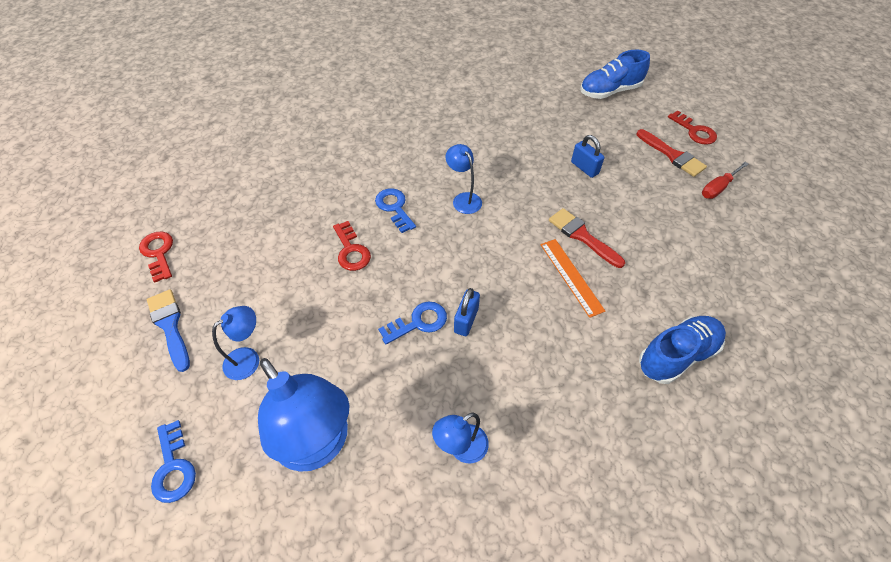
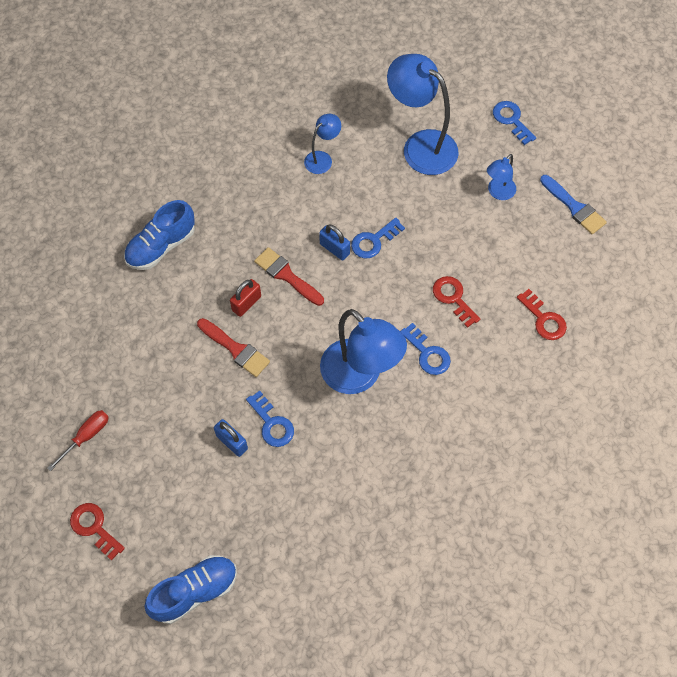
camera: 170 degrees right, 10 degrees up
red key [139,232,173,283] -> red key moved to [517,289,567,340]
blue lamp [446,144,482,214] -> blue lamp [320,309,407,394], size x1.98
blue padlock [454,288,480,336] -> blue padlock turned 60 degrees counterclockwise [319,224,350,260]
orange ruler [541,239,605,318] -> red padlock [230,279,261,317]
red brush [637,129,707,177] -> red brush moved to [254,247,324,306]
none -> blue key [246,391,294,447]

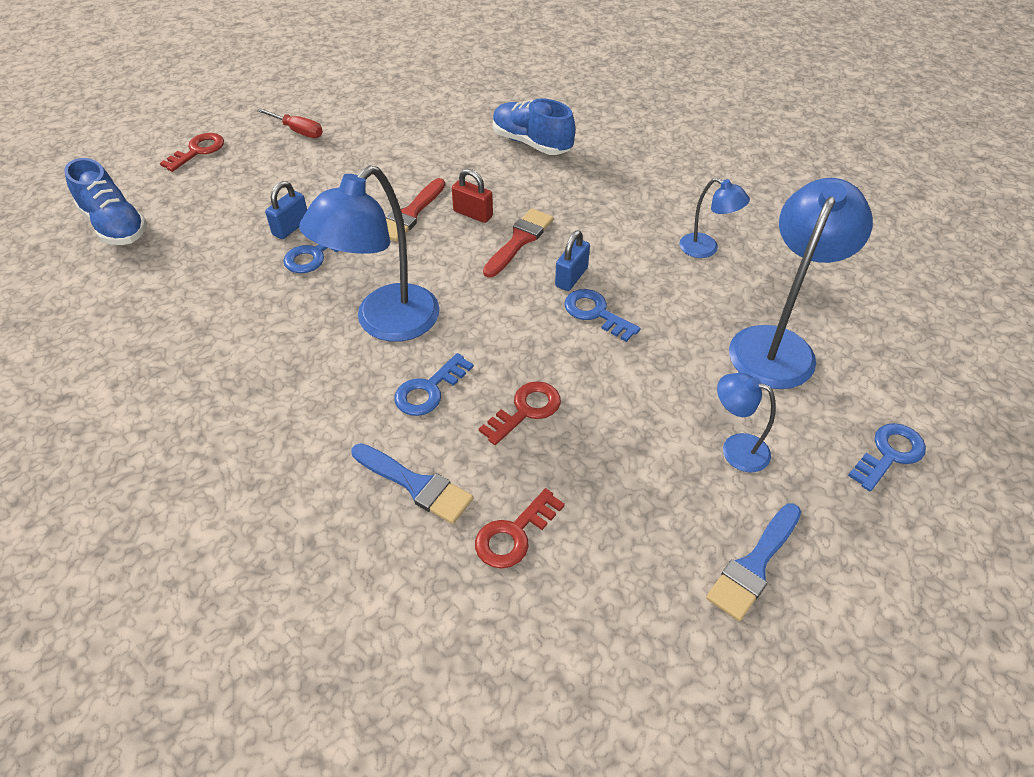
camera: 80 degrees right, 15 degrees down
none -> blue brush [352,443,473,524]

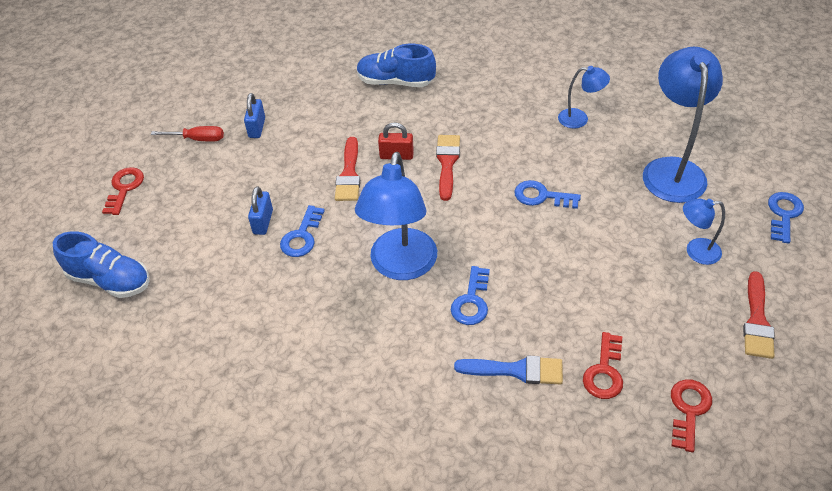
camera: 25 degrees left, 0 degrees up
red key [479,381,561,445] -> red key moved to [671,379,712,452]
blue padlock [555,230,590,291] -> blue padlock moved to [244,93,265,138]
blue brush [706,504,801,621] -> red brush [743,271,775,359]

